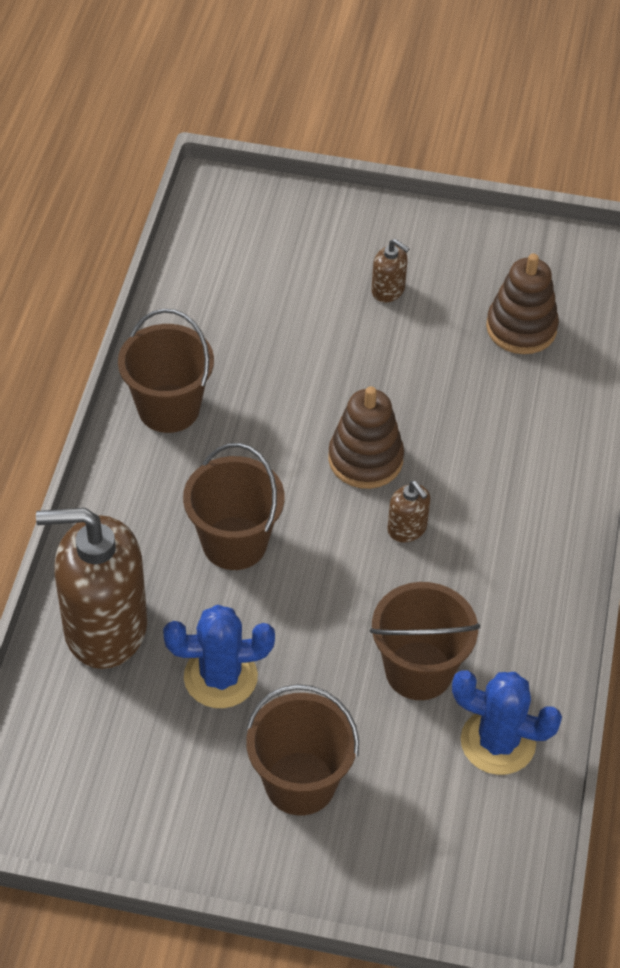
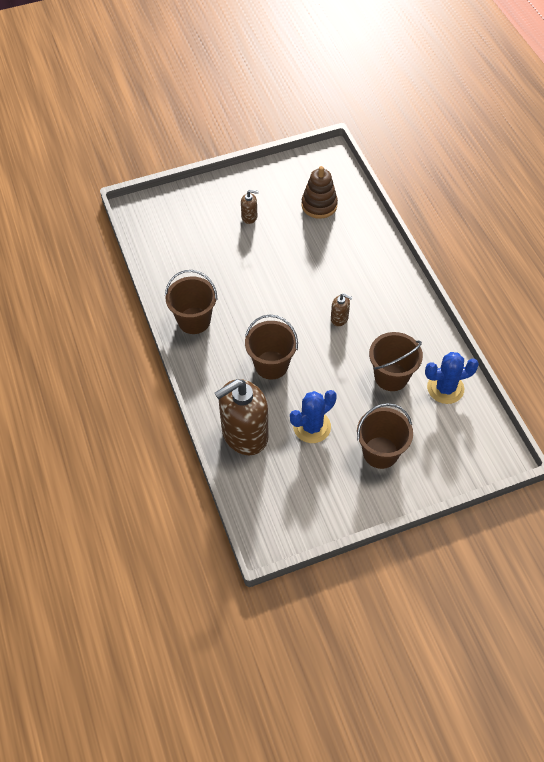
camera: 30 degrees left, 5 degrees up
brown stacking toy [328,386,404,489] -> none

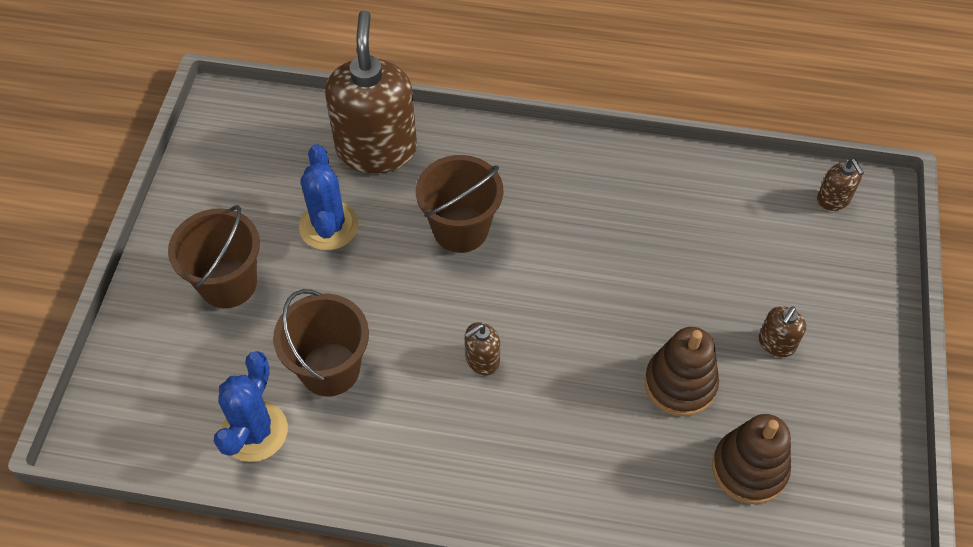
camera: 120 degrees right, 0 degrees up
brown bucket [165,270,218,334] -> none
none -> brown stacking toy [645,327,719,416]
none -> brown soap dispenser [817,158,864,211]

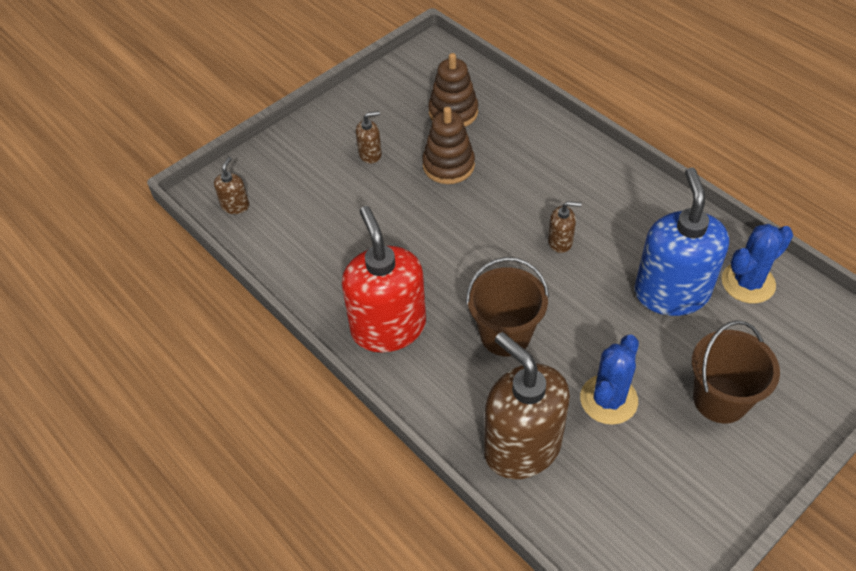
camera: 140 degrees left, 5 degrees down
brown bucket [273,289,369,396] -> blue soap dispenser [635,167,729,316]
brown soap dispenser [325,10,417,173] -> brown soap dispenser turned 105 degrees clockwise [484,332,570,479]
none -> red soap dispenser [342,206,426,353]

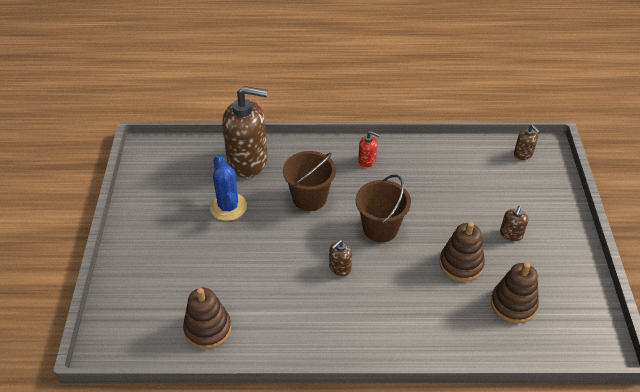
camera: 130 degrees right, 5 degrees down
red soap dispenser [342,206,426,353] -> red soap dispenser [358,131,380,168], size x0.43
blue soap dispenser [635,167,729,316] -> none
brown bucket [692,320,780,424] -> brown bucket moved to [356,175,411,242]
blue cactus [721,224,793,303] -> brown stacking toy [183,288,232,349]

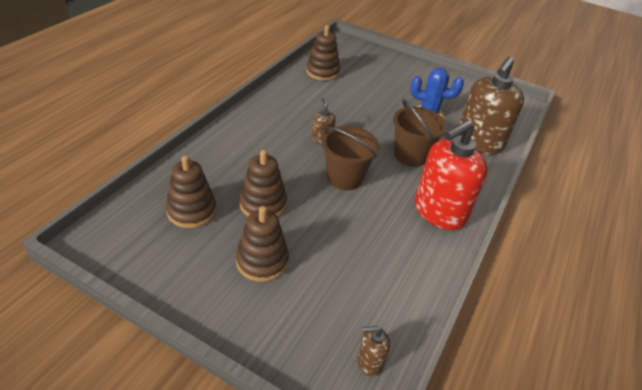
camera: 115 degrees right, 5 degrees down
red soap dispenser [358,131,380,168] -> red soap dispenser [415,120,488,230], size x2.33
brown soap dispenser [500,206,528,241] -> brown stacking toy [236,206,289,282]

